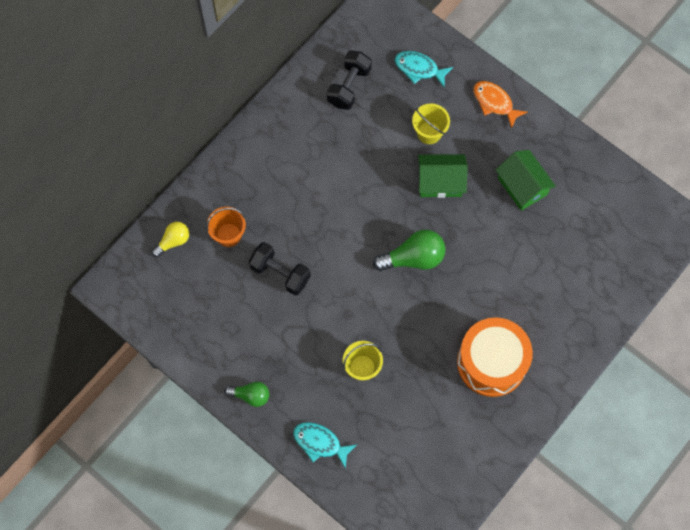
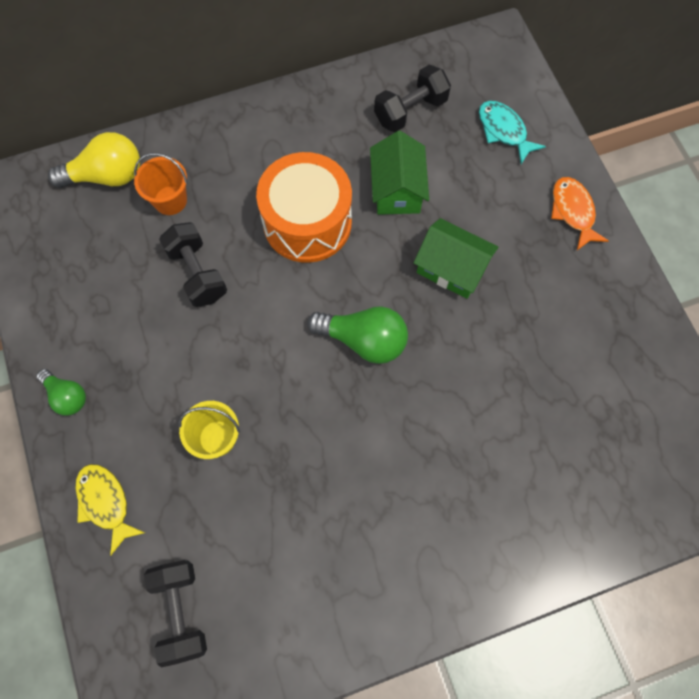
camera: 30 degrees right, 0 degrees up
yellow light bulb [152,222,189,257] -> yellow light bulb [48,132,140,188], size x1.64
turquoise fish [293,422,357,469] -> yellow fish [75,464,145,556]
yellow bucket [412,104,450,144] -> none
orange drum [457,317,533,397] -> orange drum moved to [256,152,352,263]
green house [496,150,556,211] -> green house moved to [370,131,429,215]
none -> black dumbbell [144,560,207,668]

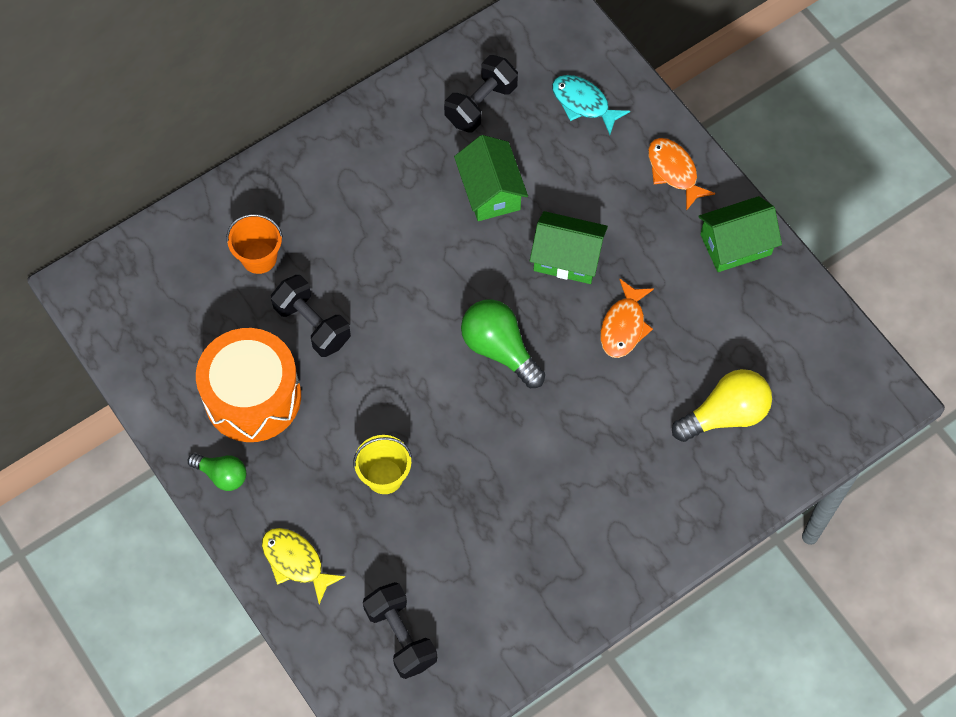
camera: 15 degrees left, 5 degrees down
yellow light bulb [48,132,140,188] -> yellow light bulb moved to [672,369,772,442]
orange drum [256,152,352,263] -> orange drum moved to [196,328,301,442]
green light bulb [307,306,408,364] -> green light bulb turned 135 degrees counterclockwise [461,299,545,388]
none -> orange fish [600,279,654,358]
none -> green house [698,196,782,272]

